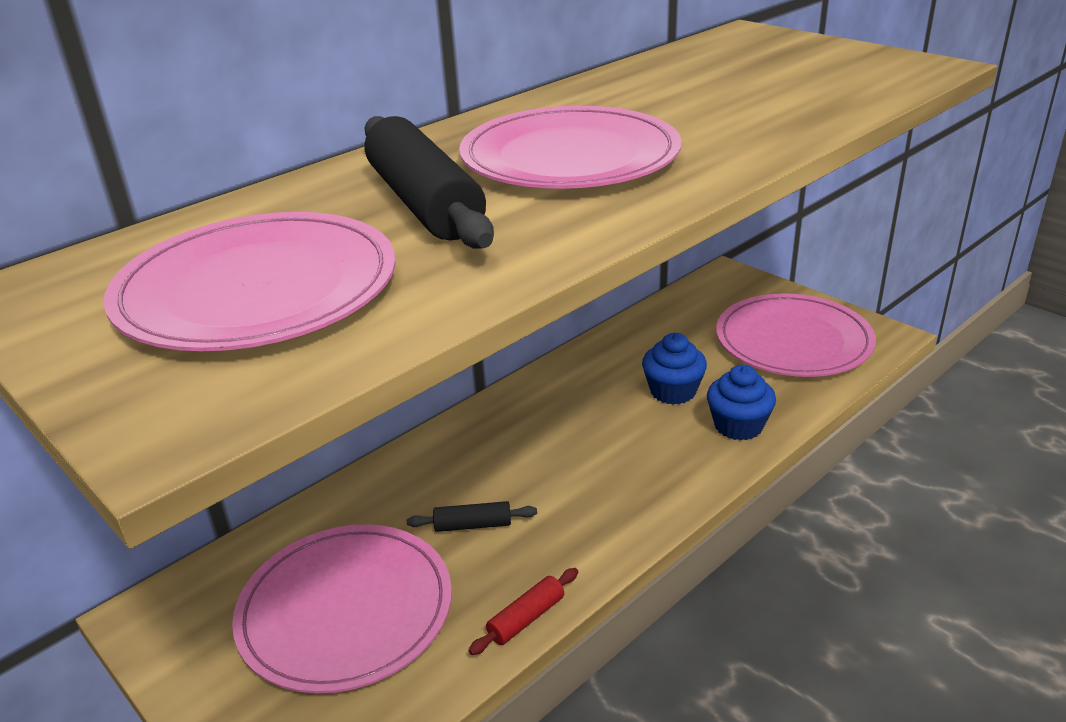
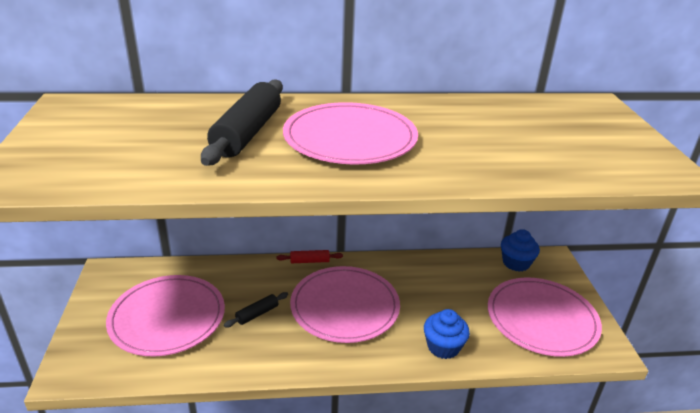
camera: 35 degrees right, 0 degrees up
pink plate [103,212,396,351] -> pink plate moved to [290,266,400,343]
black rolling pin [407,501,537,532] -> black rolling pin turned 75 degrees counterclockwise [224,292,288,327]
red rolling pin [468,568,578,655] -> red rolling pin moved to [277,250,343,263]
blue cupcake [642,333,707,405] -> blue cupcake moved to [501,229,540,272]

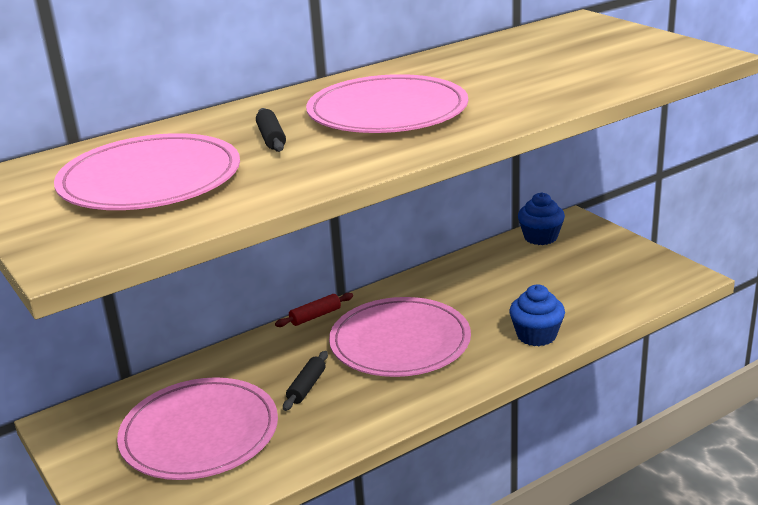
camera: 25 degrees left, 5 degrees down
black rolling pin [201,79,283,166] -> black rolling pin [256,108,286,152], size x0.47
pink plate [488,277,602,357] -> pink plate moved to [54,133,240,210]

